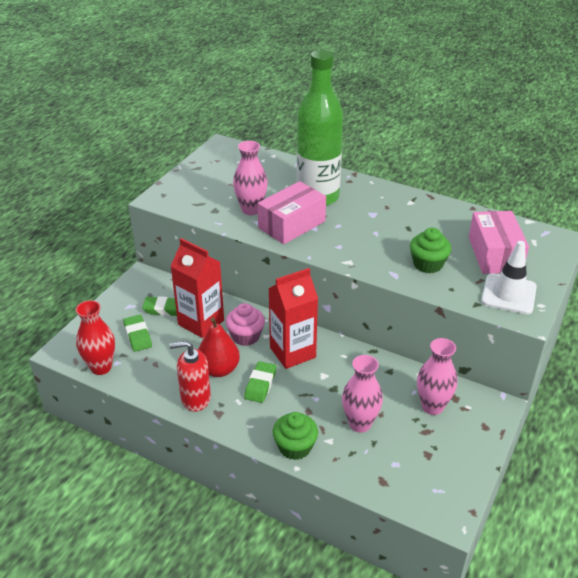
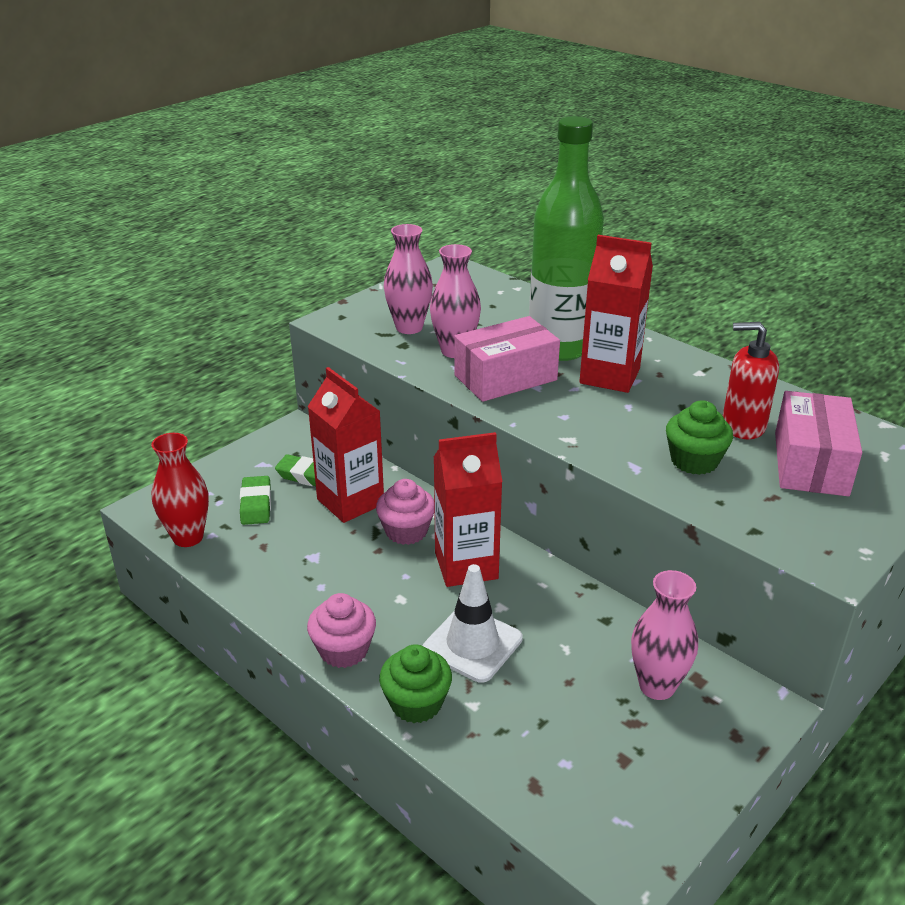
camera: 15 degrees right, 5 degrees down
red soap dispenser [169,341,211,412] -> red soap dispenser moved to [723,322,779,439]
red pear [198,317,240,377] -> none
green eraser [244,361,276,403] -> none
pink vase [342,355,383,433] -> pink vase moved to [384,224,433,334]
white traffic cone [481,241,537,314] -> white traffic cone moved to [423,564,523,683]
none -> pink cupcake [307,593,376,668]
none -> red carton [579,235,653,393]

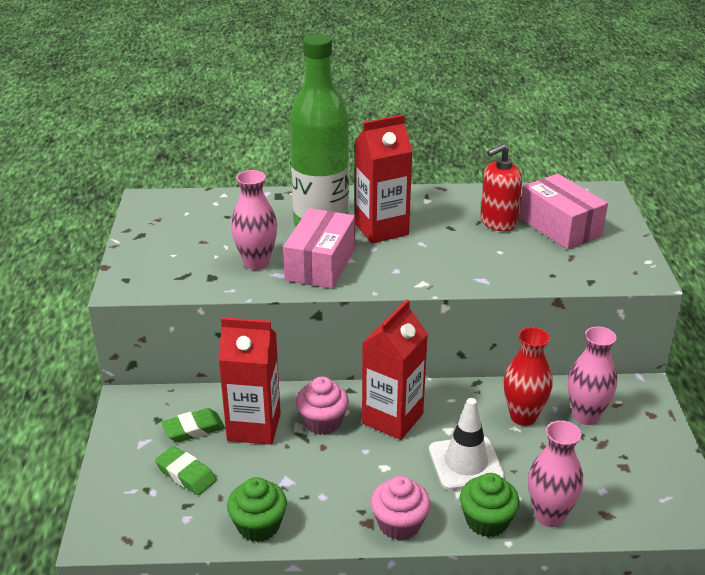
camera: 45 degrees left, 0 degrees up
red vase [151,433,209,547] -> red vase moved to [504,327,552,426]
pink vase [384,224,433,334] -> pink vase moved to [528,420,583,527]
green cupcake [666,400,733,475] -> green cupcake moved to [227,477,287,542]

